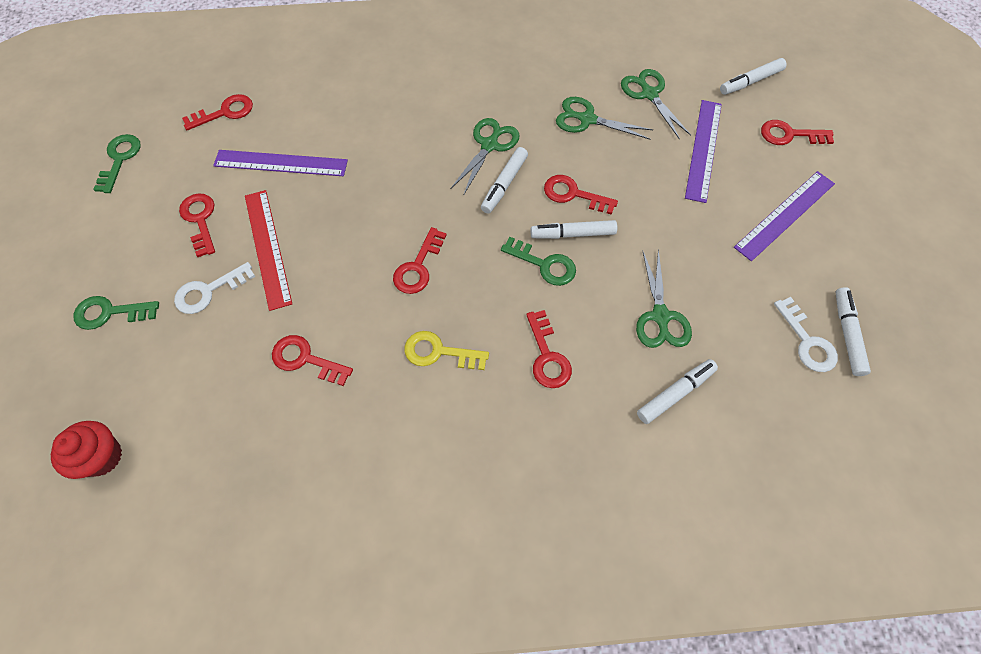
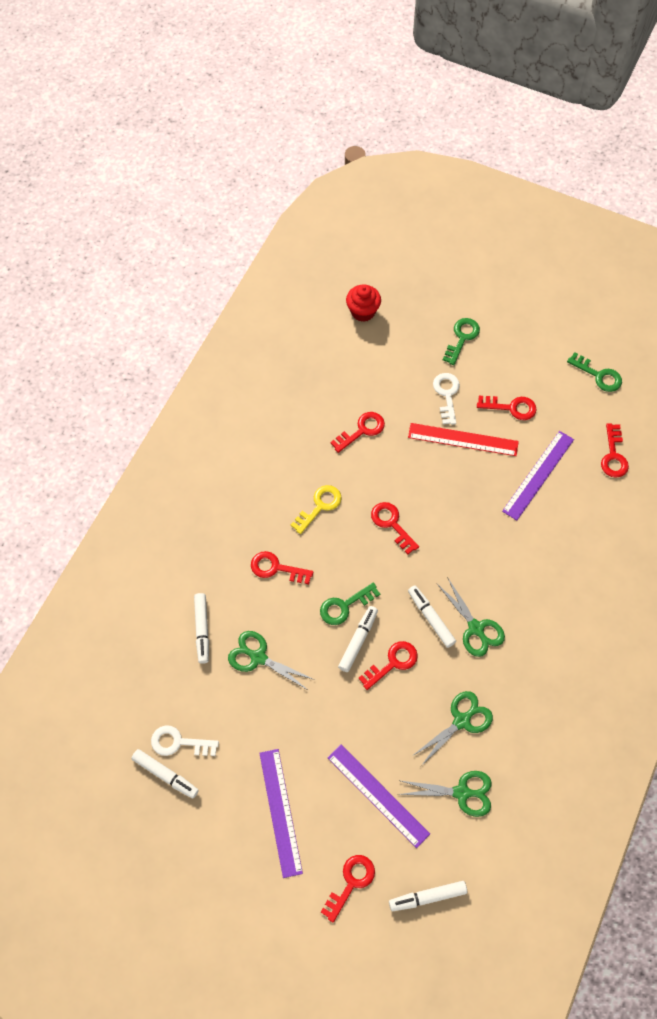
camera: 120 degrees right, 0 degrees up
white marker [720,58,787,95] -> white marker turned 105 degrees counterclockwise [389,881,467,911]

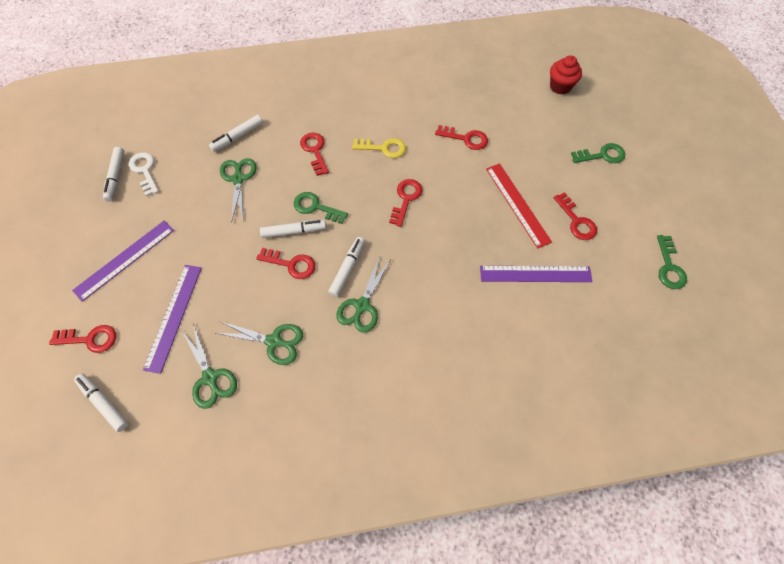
camera: 55 degrees right, 0 degrees up
white key [433,373,460,425] -> none
red key [601,423,629,478] -> none

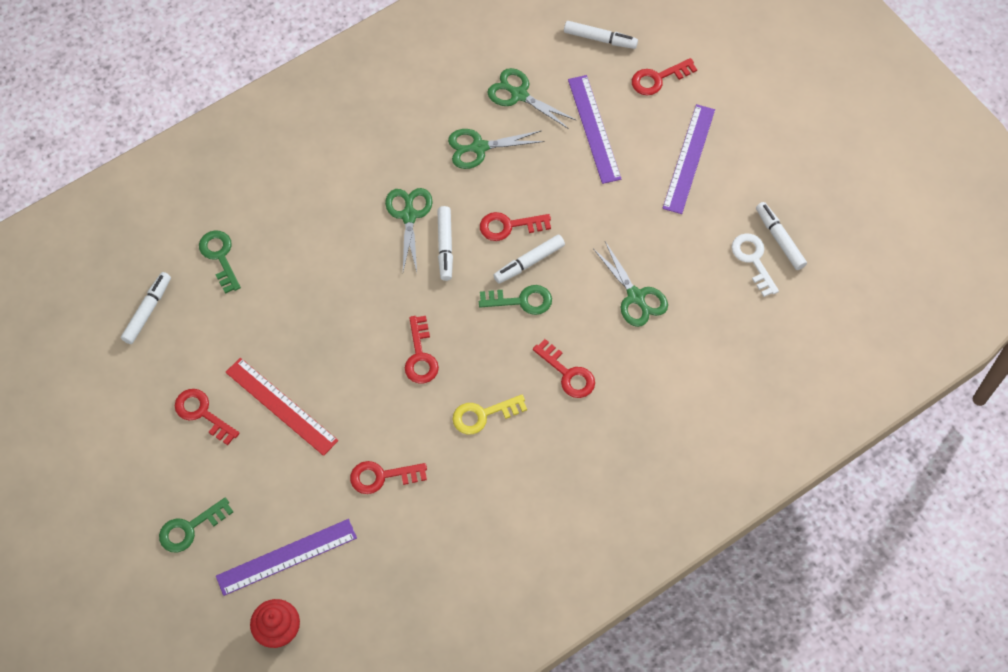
camera: 155 degrees right, 0 degrees up
white key [129,152,159,196] -> white key turned 150 degrees counterclockwise [732,233,779,297]
white marker [209,115,263,152] -> white marker moved to [121,272,171,344]
purple ruler [480,266,593,282] -> purple ruler moved to [216,519,357,596]
green key [657,235,687,289] -> green key moved to [199,231,241,294]

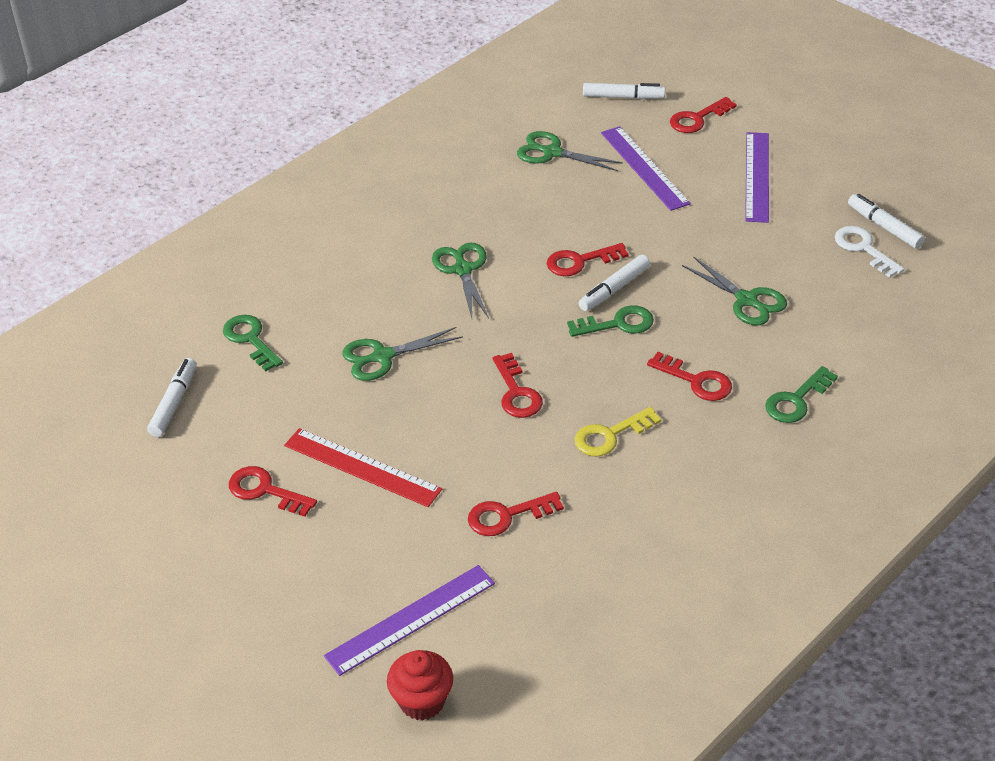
camera: 10 degrees left, 20 degrees down
green key [159,498,233,552] -> green key moved to [765,366,838,423]
white marker [437,206,453,281] -> none
green scissors [448,129,545,169] -> green scissors moved to [342,327,463,381]

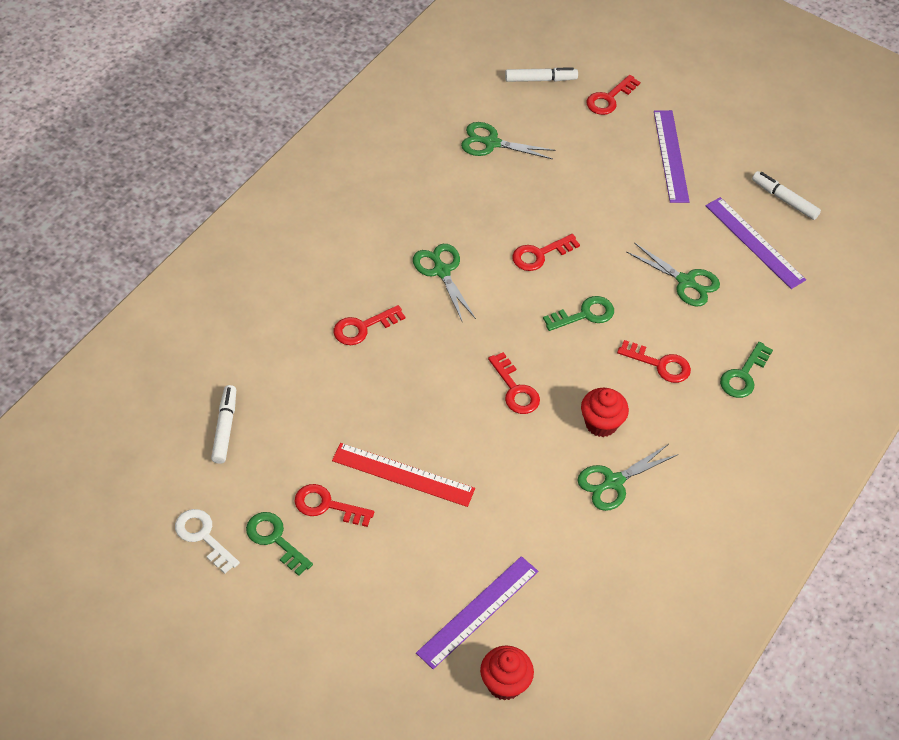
camera: 15 degrees left, 10 degrees up
green key [223,315,283,372] -> green key moved to [246,512,313,576]
green scissors [342,327,463,381] -> green scissors moved to [577,444,678,511]
red key [468,492,564,536] -> red key moved to [334,305,405,345]
yellow key [574,407,661,457] -> red cupcake [581,388,629,437]
white marker [579,255,650,311] -> none
purple ruler [601,126,691,211] -> purple ruler moved to [706,197,806,289]
white key [835,226,904,278] -> white key moved to [175,509,240,574]

